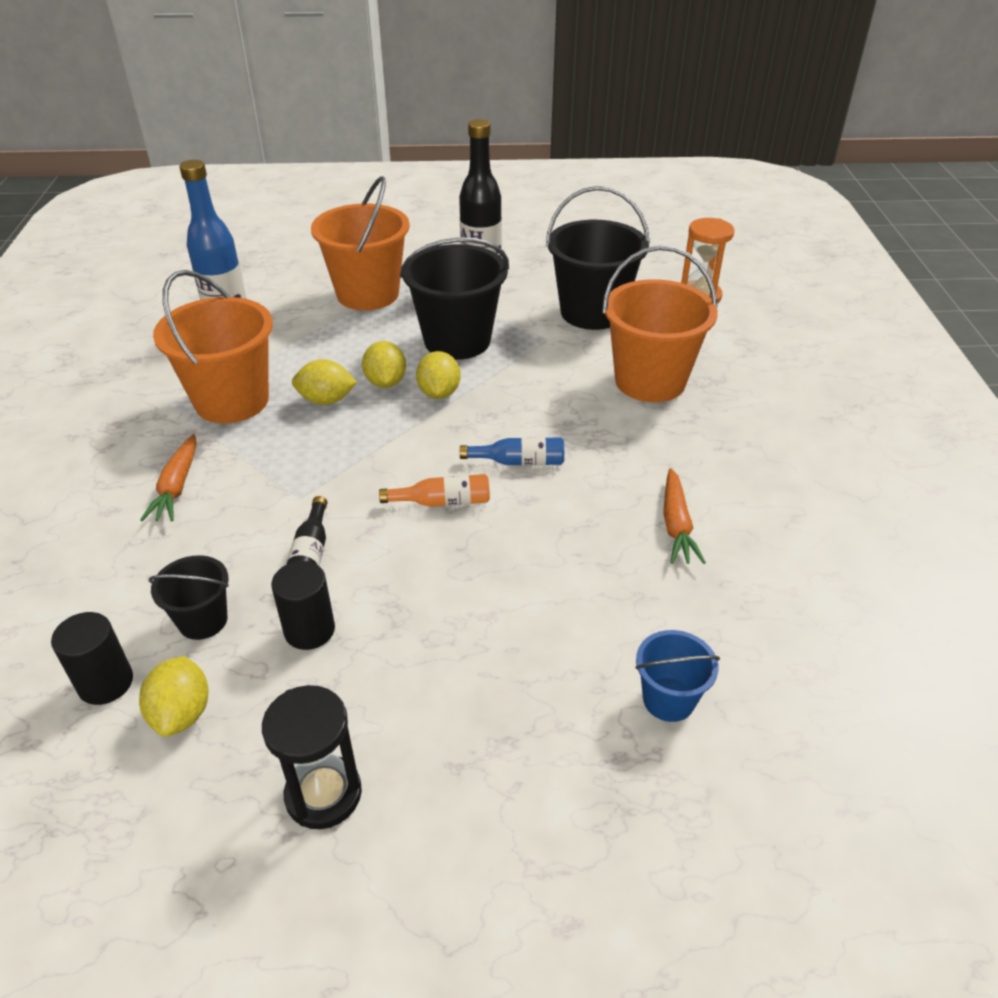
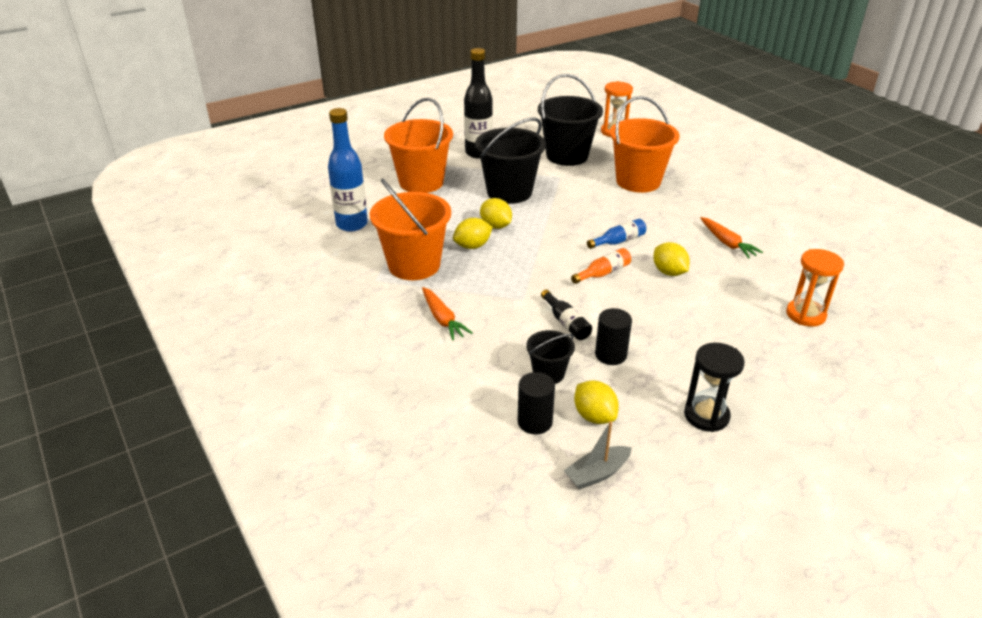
camera: 30 degrees left, 5 degrees down
yellow lemon [416,351,461,399] -> yellow lemon moved to [653,242,690,276]
blue bucket [636,630,720,722] -> orange hourglass [786,249,844,327]
none -> grey boat [564,421,632,489]

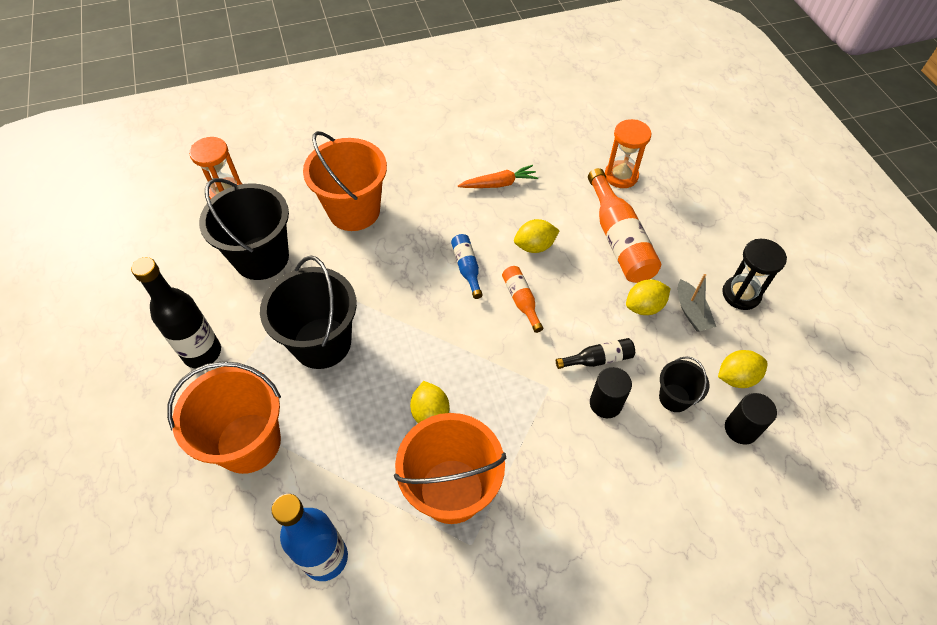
camera: 75 degrees left, 20 degrees up
orange carrot [422,287,472,341] -> none
yellow lemon [480,198,512,229] -> yellow lemon moved to [626,279,670,315]
grey boat [564,421,632,489] -> grey boat moved to [678,274,716,332]
black cylinder [595,308,632,365] -> black cylinder moved to [590,367,632,418]
none -> orange bottle [588,168,661,283]

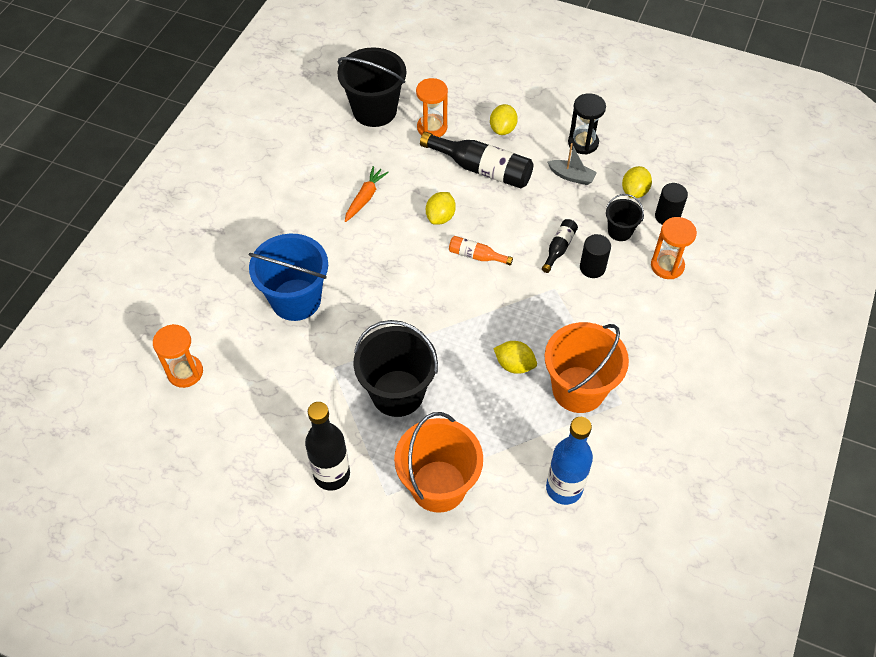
camera: 50 degrees left, 0 degrees up
black bucket [199,178,289,280] -> black bucket moved to [337,47,406,127]
orange bucket [303,131,387,231] -> blue bucket [249,234,328,321]
blue bottle [451,234,483,299] -> none
orange bottle [588,168,661,283] -> black bottle [420,132,533,189]
yellow lemon [626,279,670,315] -> yellow lemon moved to [490,104,518,135]
none -> orange hourglass [651,217,697,279]

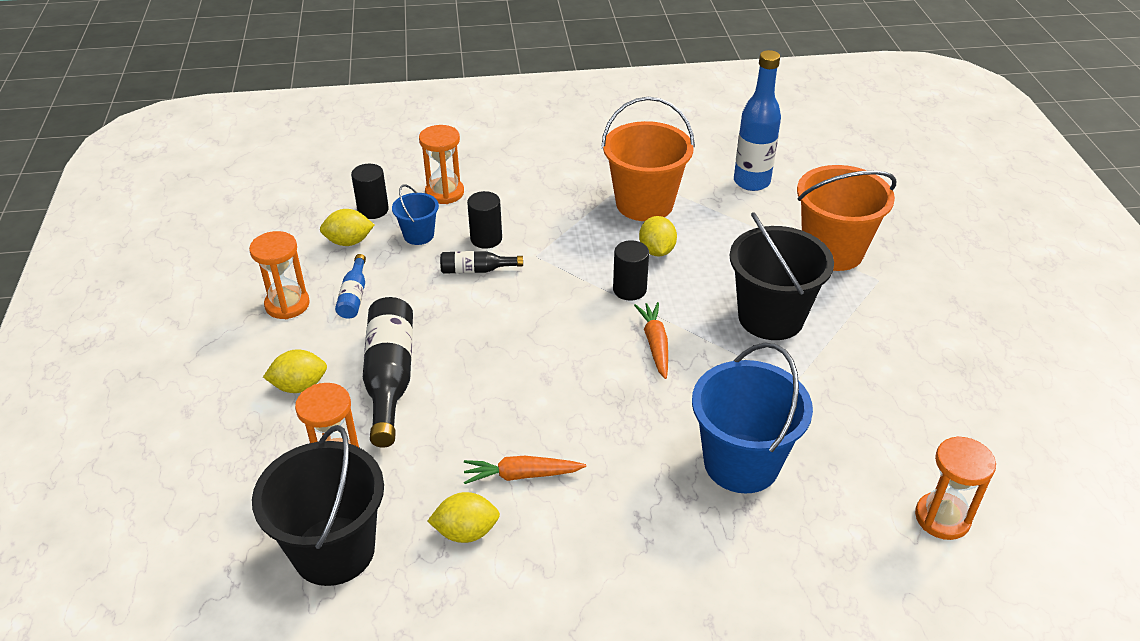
camera: 120 degrees left, 15 degrees down
black bottle [305,402,350,491] -> none
yellow lemon [426,192,456,225] -> yellow lemon moved to [428,492,500,543]
orange bottle [449,236,513,265] -> none
grey boat [548,143,597,185] -> blue bottle [335,254,366,319]
black hourglass [568,93,606,155] -> orange hourglass [249,231,310,319]
black bucket [606,194,644,241] -> blue bucket [392,185,439,245]
none -> black cylinder [613,240,649,301]
none -> orange carrot [634,302,668,379]

